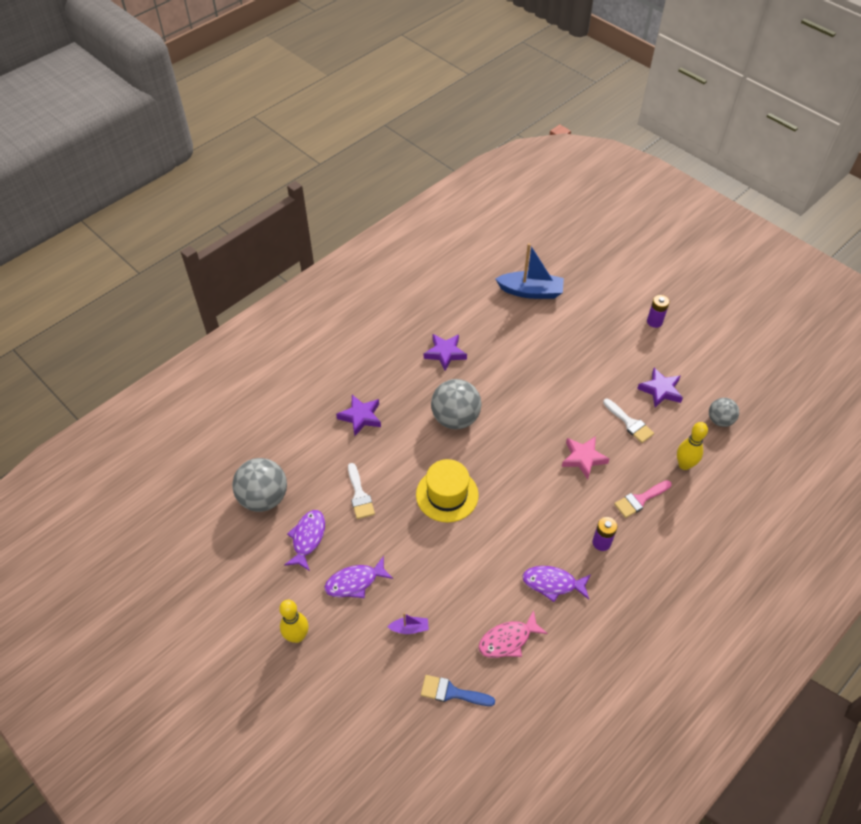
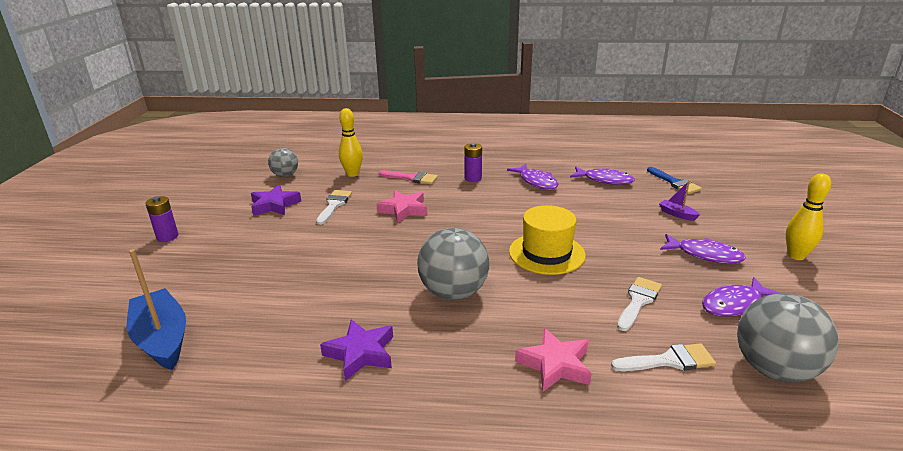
camera: 130 degrees left, 25 degrees down
purple star [336,395,381,436] -> pink star [515,328,592,392]
pink fish [478,610,548,658] -> purple fish [570,167,635,185]
none -> white brush [611,343,716,371]

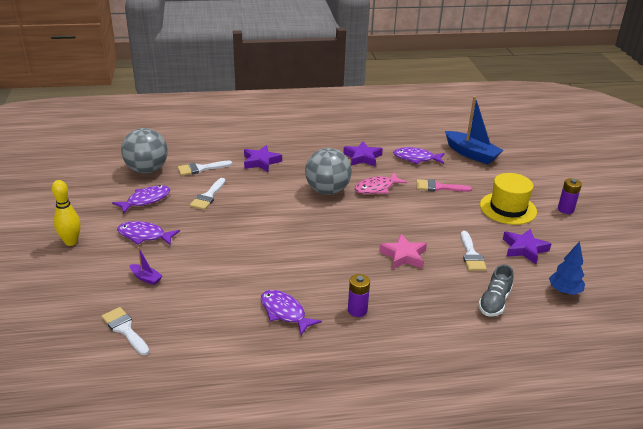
camera: 165 degrees right, 5 degrees up
grey ball [268,148,298,177] -> blue tree [549,241,585,295]
yellow bowling pin [339,108,363,177] -> grey shoe [478,264,513,317]
pink brush [379,170,438,184] -> pink brush moved to [416,179,472,192]
yellow hat [509,205,586,275] -> yellow hat moved to [480,173,537,225]
pink star [515,328,592,392] -> purple star [244,145,282,172]
purple fish [570,167,635,185] -> purple fish moved to [393,147,445,164]
blue brush [647,167,702,194] -> white brush [102,307,150,355]
none -> pink fish [354,172,407,194]

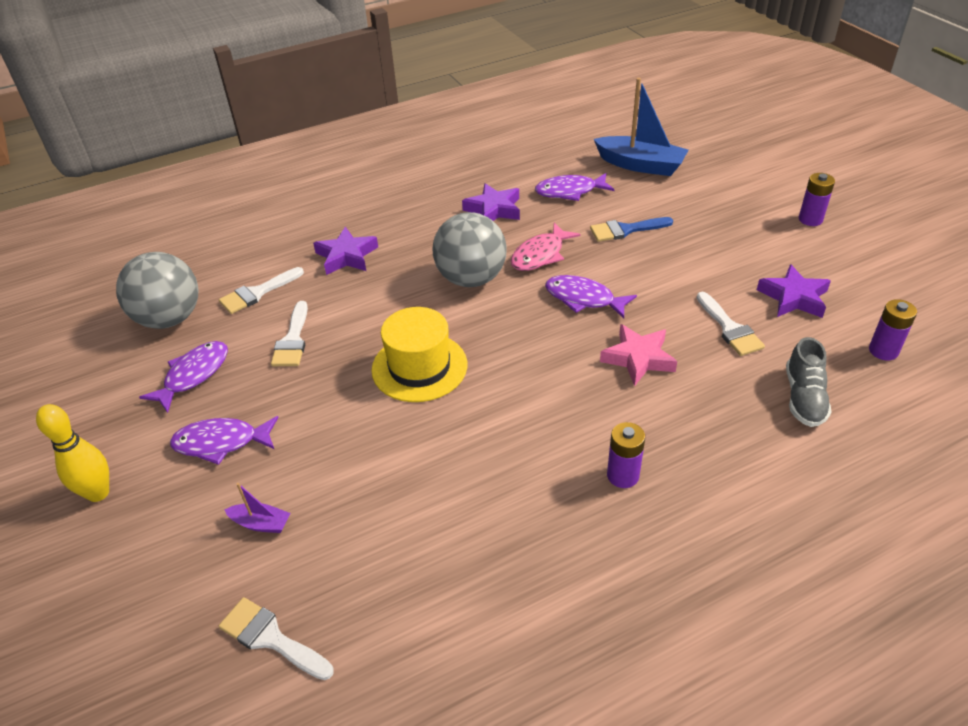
camera: 15 degrees left, 10 degrees up
purple fish [261,290,322,335] -> purple fish moved to [545,275,637,319]
pink brush [416,179,472,192] -> blue brush [590,217,673,242]
yellow hat [480,173,537,225] -> yellow hat moved to [371,307,467,402]
blue tree [549,241,585,295] -> purple battery [869,299,917,360]

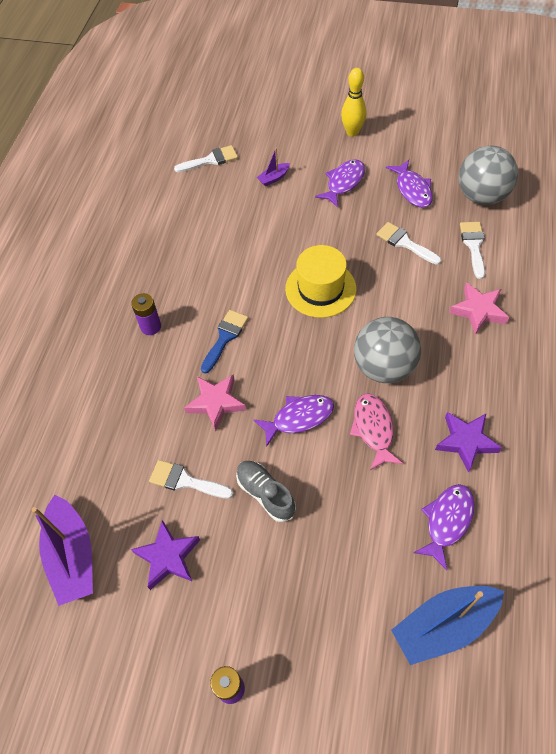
camera: 130 degrees right, 15 degrees up
purple star [313,227,378,275] -> pink star [449,283,509,335]
blue brush [590,217,673,242] -> blue brush moved to [201,310,248,374]
grey shoe [786,337,831,427] -> grey shoe moved to [236,461,296,522]
purple battery [869,299,917,360] -> purple boat [32,495,93,606]

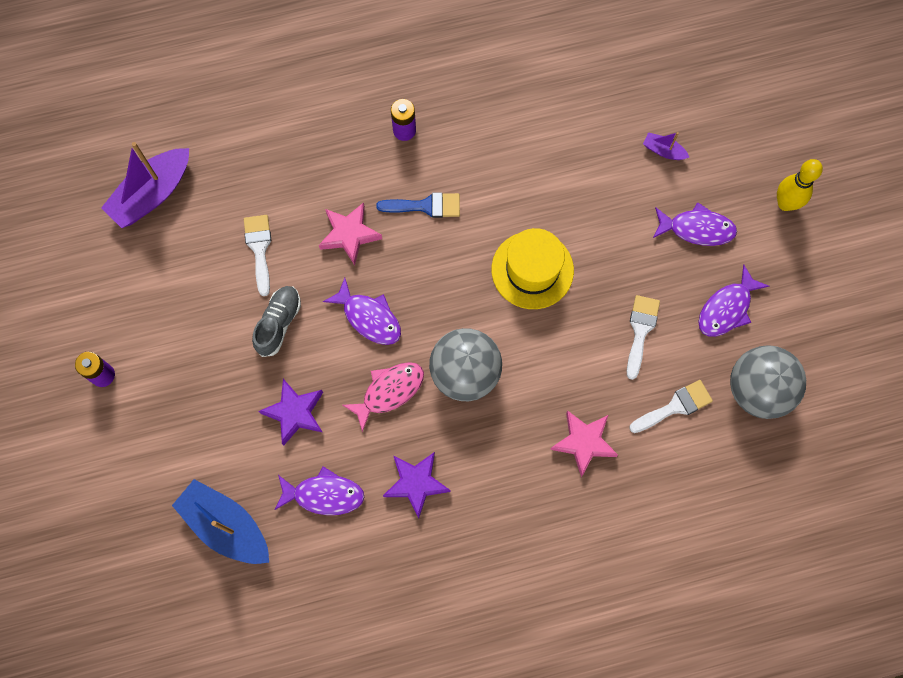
camera: 60 degrees right, 15 degrees up
purple star [131,520,200,590] -> purple star moved to [259,379,323,446]
white brush [174,145,238,172] -> none

